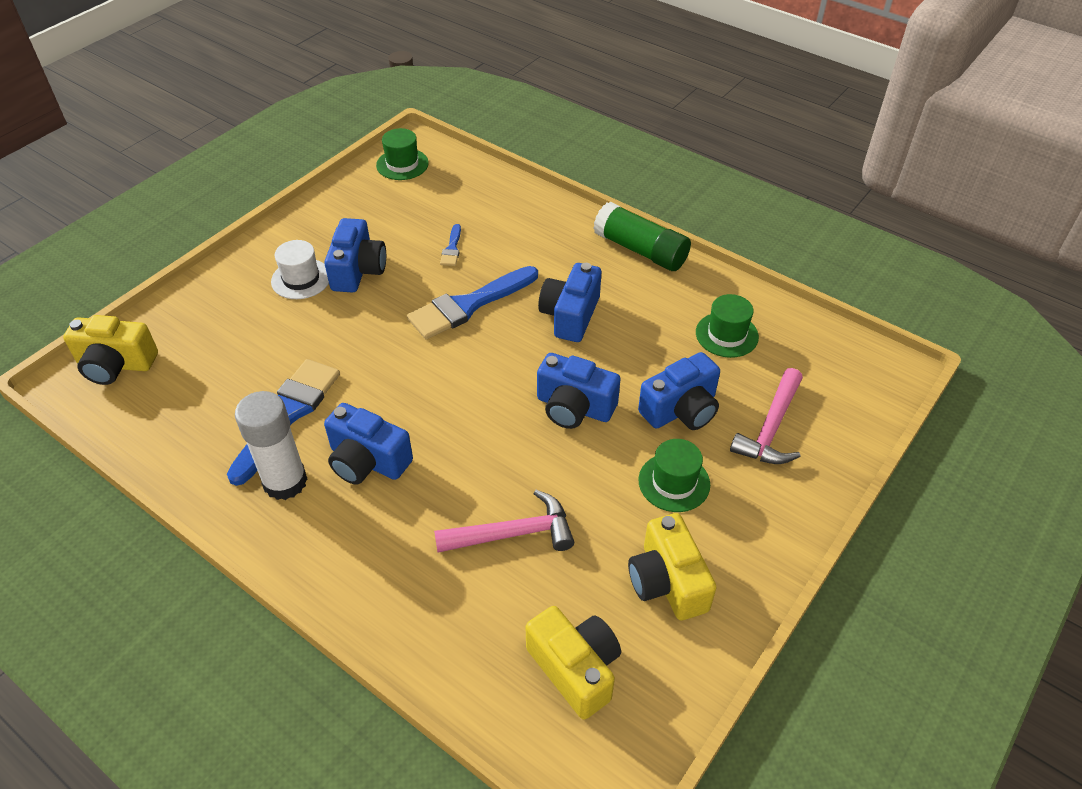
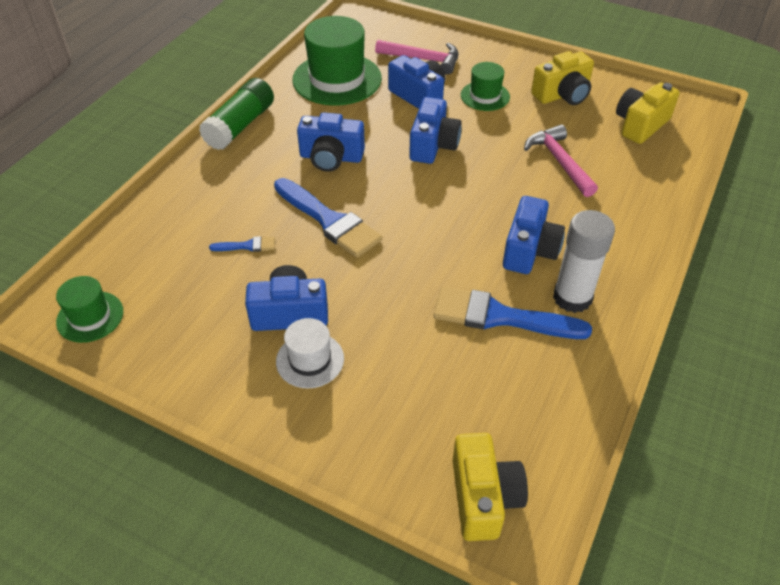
camera: 100 degrees left, 0 degrees up
green hat [696,294,759,358] -> green hat [292,16,382,106], size x1.85

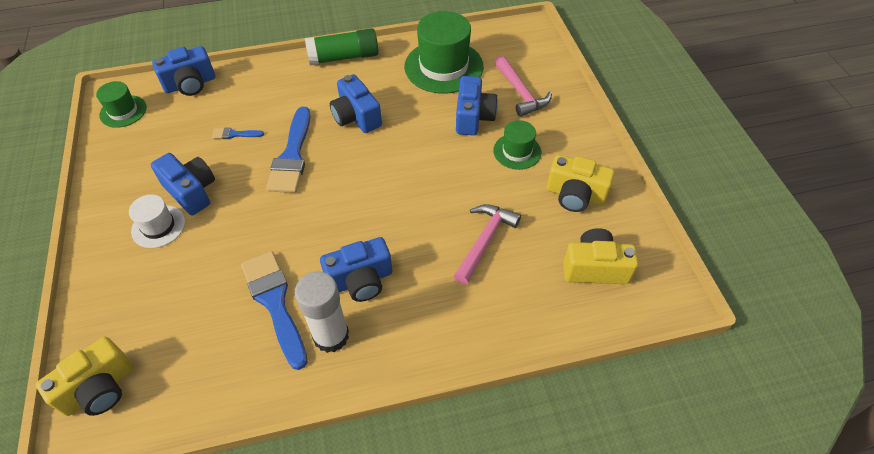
camera: 50 degrees right, 5 degrees up
blue brush [209,236,275,252] -> blue brush turned 135 degrees clockwise [212,127,264,139]
blue camera [409,97,462,164] -> blue camera moved to [152,46,215,96]

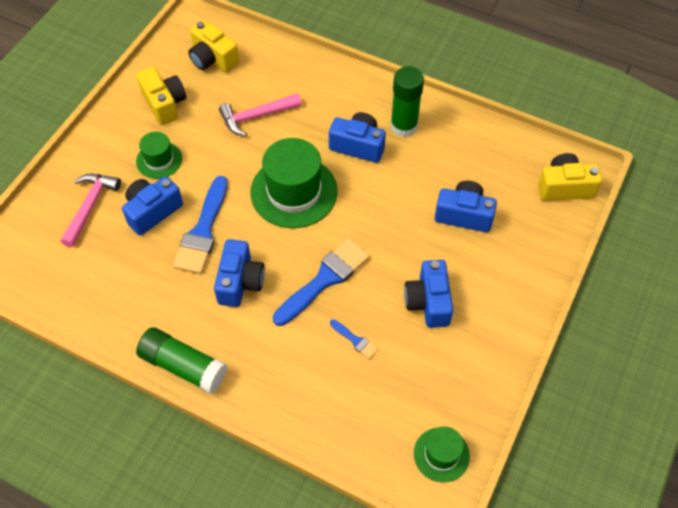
camera: 140 degrees left, 5 degrees up
white hat [129,194,185,248] -> none
blue camera [152,46,215,96] -> blue camera moved to [435,181,497,232]
blue brush [241,251,308,370] -> blue brush moved to [173,176,228,274]
white glue stick [295,272,349,353] -> green glue stick [390,66,424,137]
green hat [404,11,483,94] -> green hat moved to [251,138,338,228]

